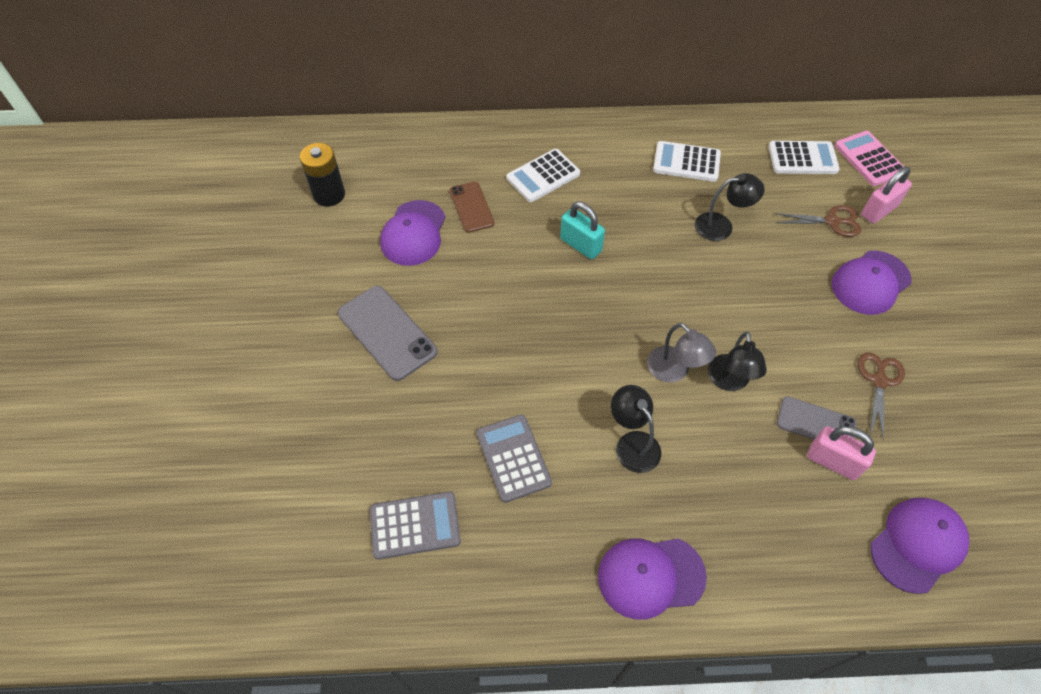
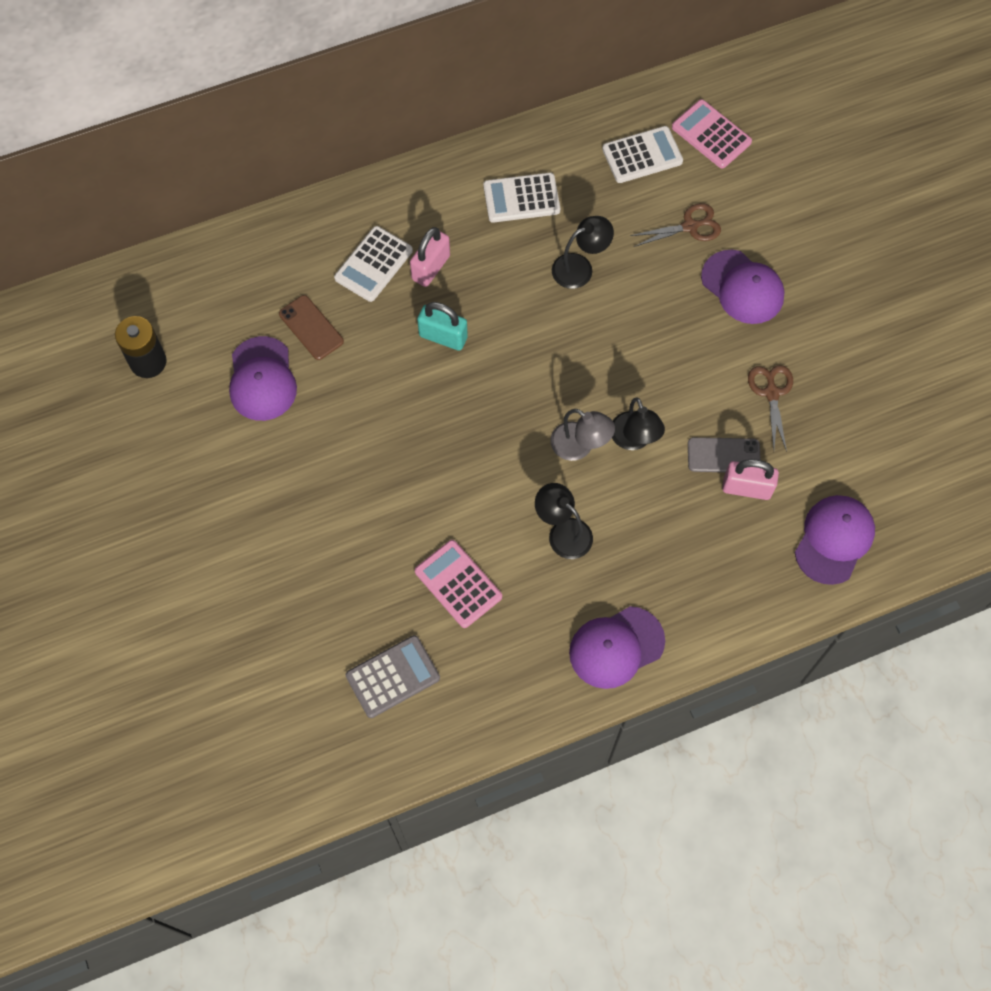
camera: 20 degrees left, 10 degrees up
grey phone [338,286,438,381] -> none
grey calculator [477,414,552,503] -> pink calculator [415,540,502,628]
purple cap [832,251,912,315] -> purple cap turned 75 degrees counterclockwise [701,250,785,324]
pink padlock [861,167,912,224] -> pink padlock moved to [410,227,450,287]

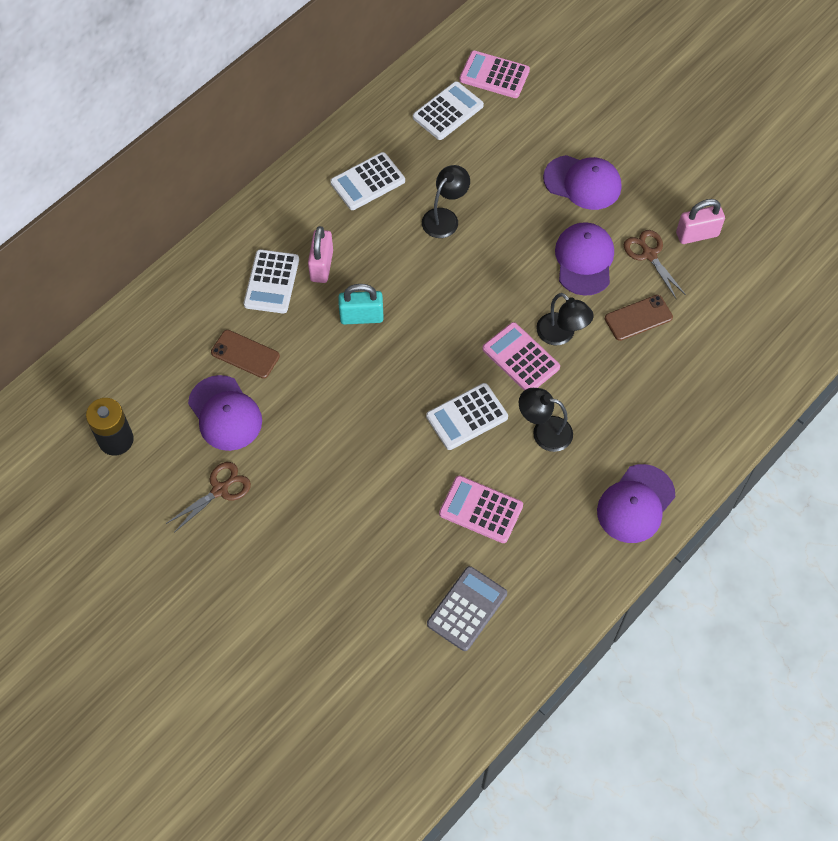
camera: 25 degrees left, 5 degrees down
grey lamp [550,409,615,461] -> pink calculator [482,322,560,390]
brown scissors [630,203,721,247] -> brown scissors moved to [166,462,251,533]
grey phone [688,437,761,472] -> brown phone [605,295,673,341]
pink padlock [722,459,779,500] -> pink padlock moved to [676,199,725,244]
purple cap [795,495,875,585] -> purple cap moved to [555,222,614,296]
none -> white calculator [426,383,508,450]

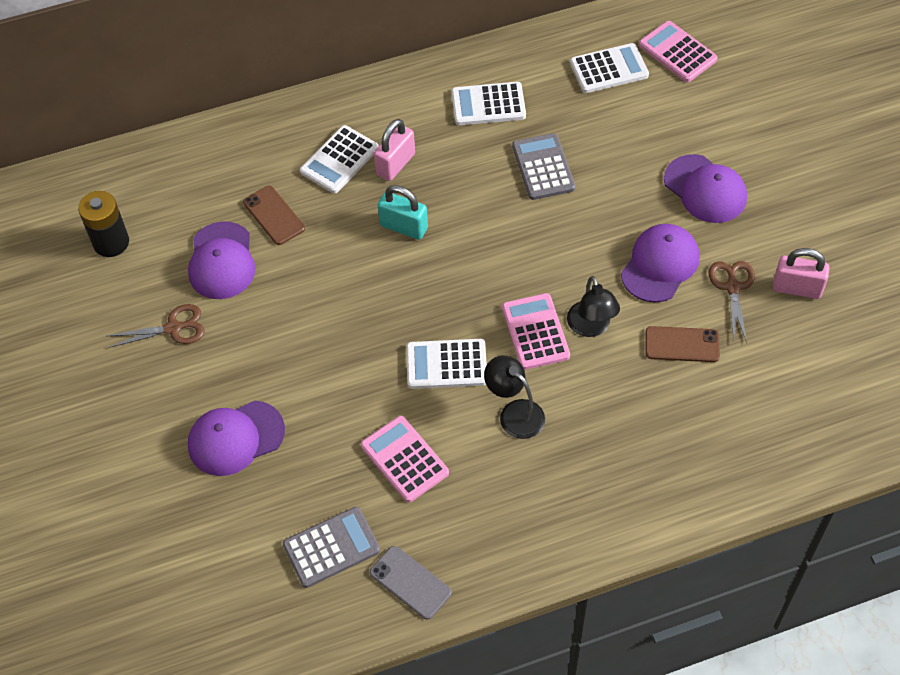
camera: 30 degrees right, 5 degrees down
black lamp [422,165,470,238] -> grey calculator [512,133,575,200]
purple cap [597,464,675,543] -> purple cap moved to [188,401,285,476]
none -> grey phone [370,546,452,620]

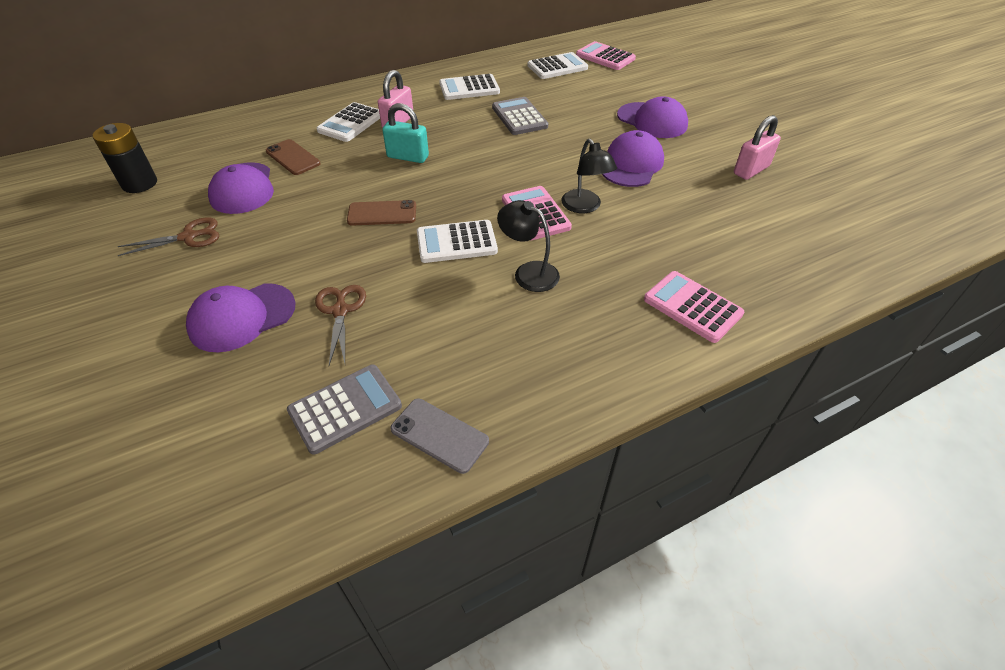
camera: 10 degrees left, 10 degrees down
pink calculator [361,416,449,502] -> pink calculator moved to [644,271,744,343]
brown phone [646,326,720,362] -> brown phone moved to [347,200,416,226]
brown scissors [709,261,755,342] -> brown scissors moved to [315,285,366,365]
pink padlock [773,248,830,299] -> pink padlock turned 45 degrees counterclockwise [734,115,781,180]

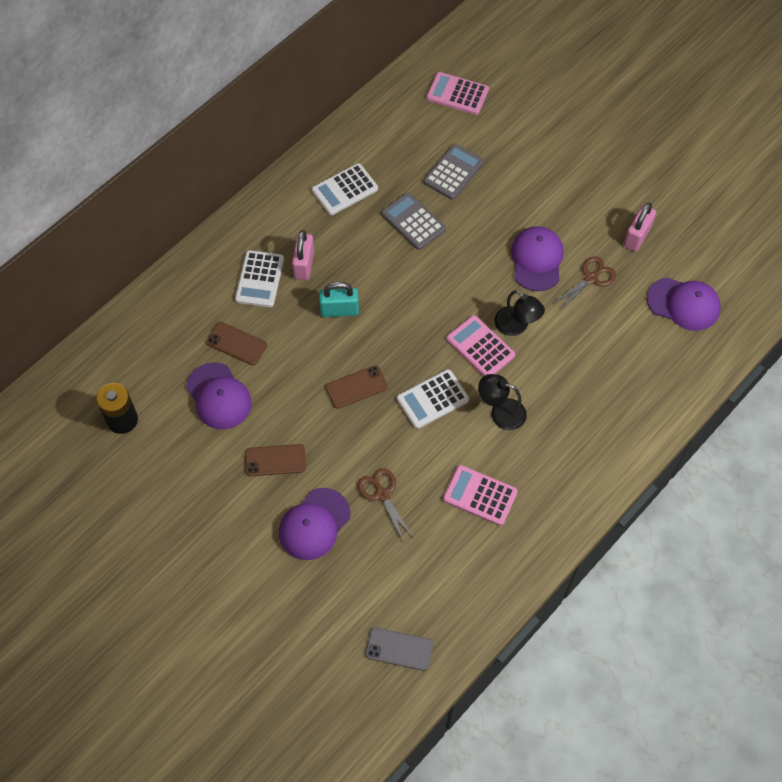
camera: 20 degrees left, 15 degrees up
brown scissors [117,217,219,256] -> brown scissors moved to [552,257,616,311]
grey calculator [287,364,402,455] -> grey calculator moved to [424,144,484,200]
grey phone [390,399,489,474] -> grey phone moved to [366,628,433,671]
white calculator [527,52,588,79] -> none
purple cap [617,96,688,138] -> purple cap moved to [647,277,721,331]
pink calculator [644,271,744,343] -> pink calculator moved to [443,465,518,526]
none -> brown phone [245,444,306,476]

